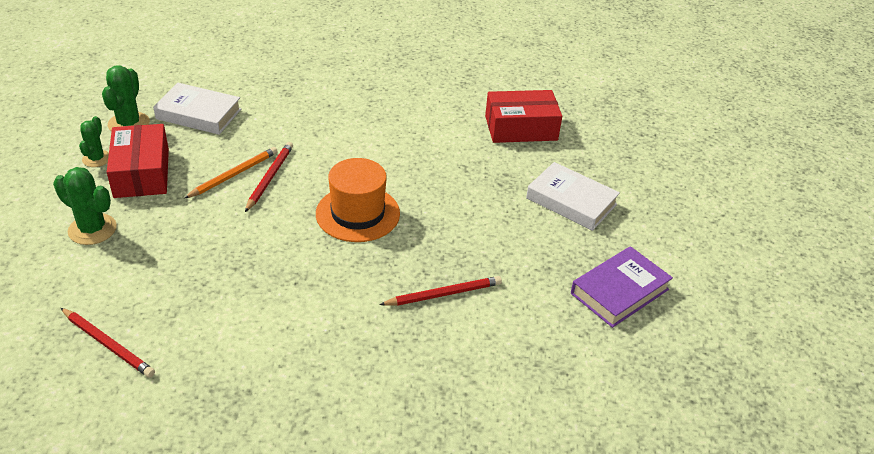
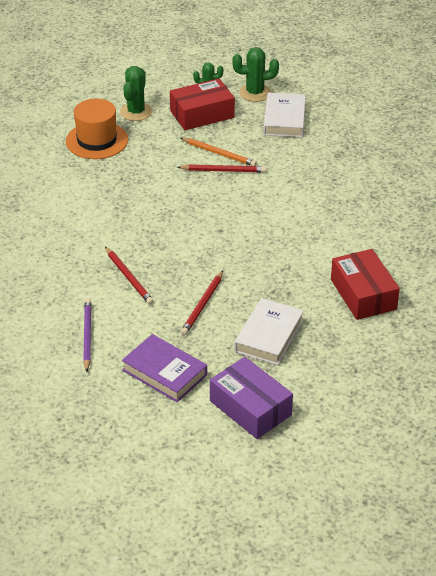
camera: 80 degrees right, 0 degrees up
red pencil [61,308,155,378] -> red pencil moved to [181,271,223,335]
orange hat [316,158,400,242] -> orange hat moved to [66,99,128,159]
none -> purple pencil [83,299,92,372]
none -> purple box [210,357,293,439]

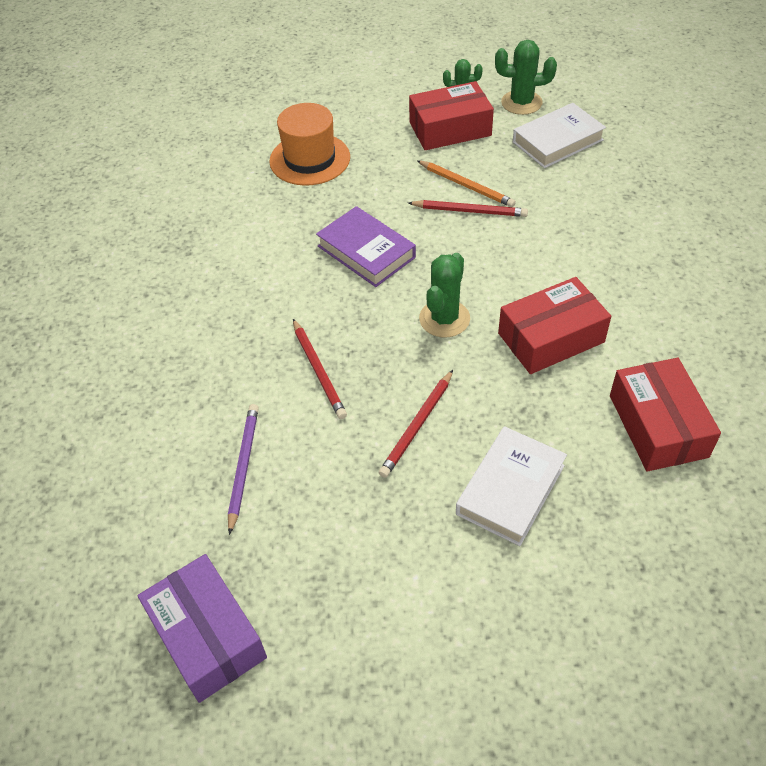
camera: 10 degrees right, 10 degrees up
green cactus [120,66,152,121] -> green cactus moved to [419,253,470,337]
purple book [122,334,207,402] -> purple book moved to [316,206,416,287]
purple box [210,357,293,439] -> purple box moved to [138,554,267,703]
white book [264,93,306,137] -> white book turned 45 degrees clockwise [513,103,606,168]
none -> red box [498,277,611,374]

